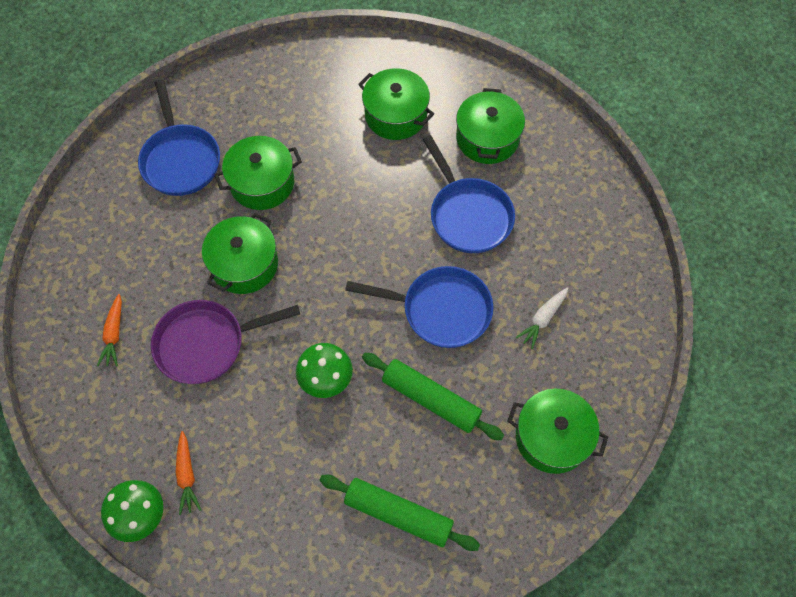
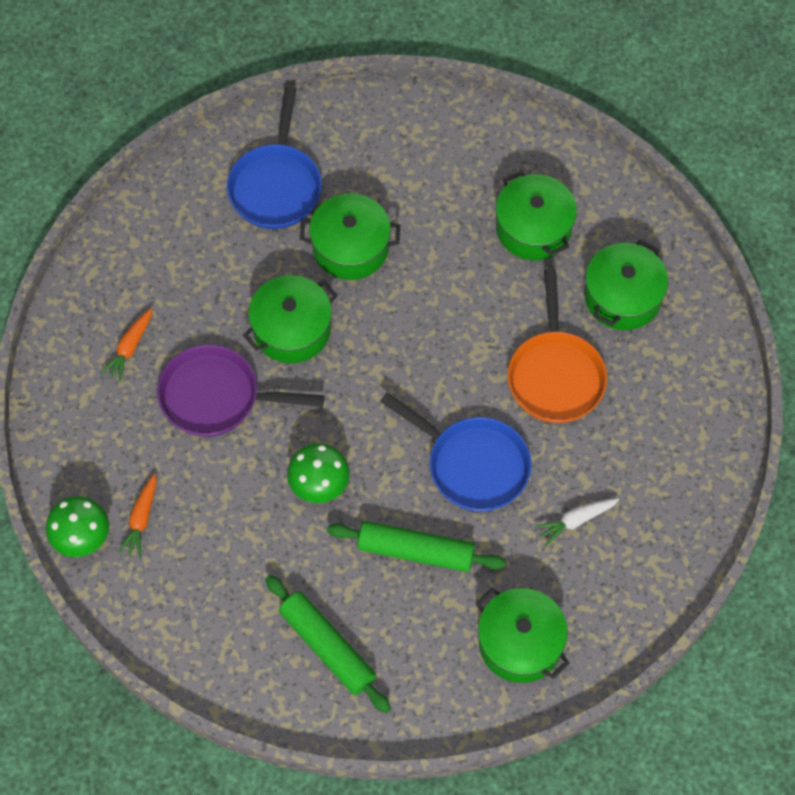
camera: 25 degrees right, 0 degrees up
green rolling pin [362,353,504,440] -> green rolling pin turned 45 degrees counterclockwise [327,521,506,572]
blue pan [423,135,515,253] -> orange pan [508,269,607,423]

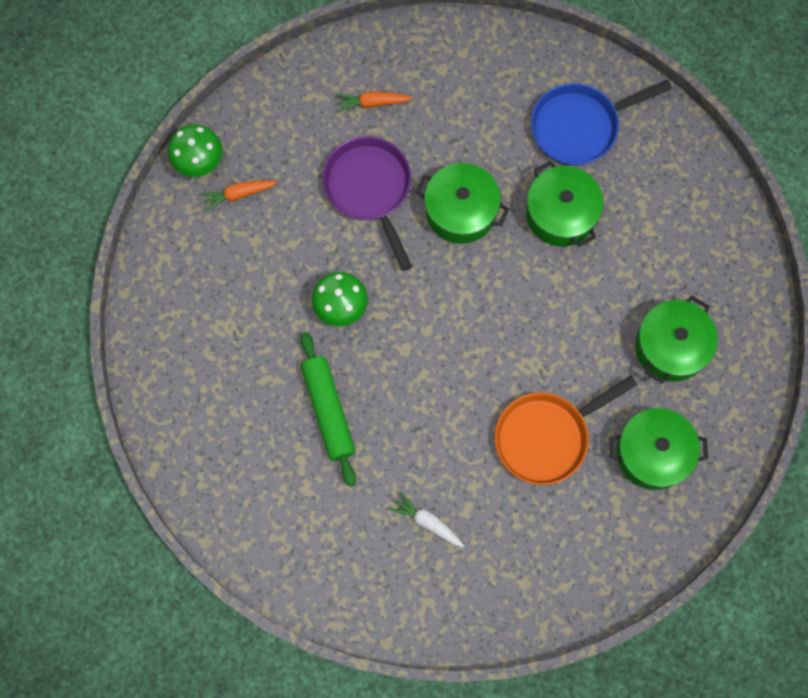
camera: 60 degrees right, 10 degrees up
green rolling pin [265,575,391,713] -> none
blue pan [380,393,531,512] -> none
green pot [476,588,570,683] -> none

